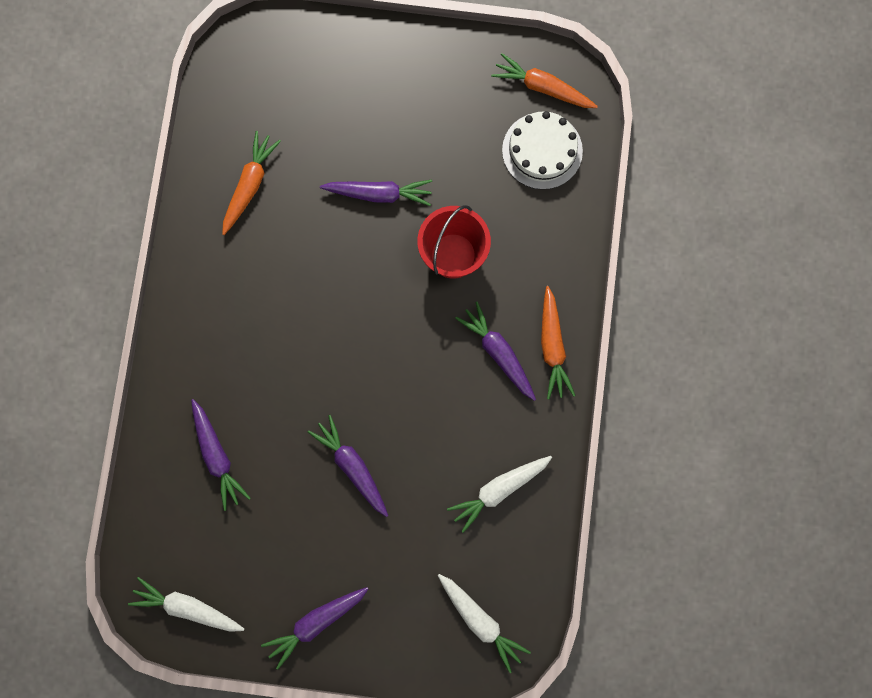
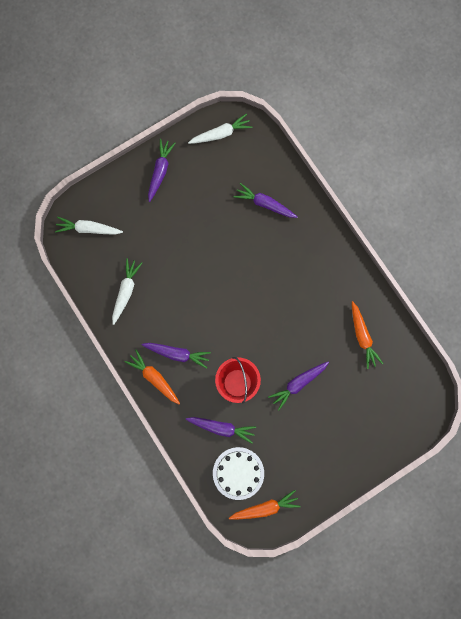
camera: 140 degrees right, 0 degrees up
purple carrot [308,415,388,517] -> purple carrot moved to [186,417,256,444]

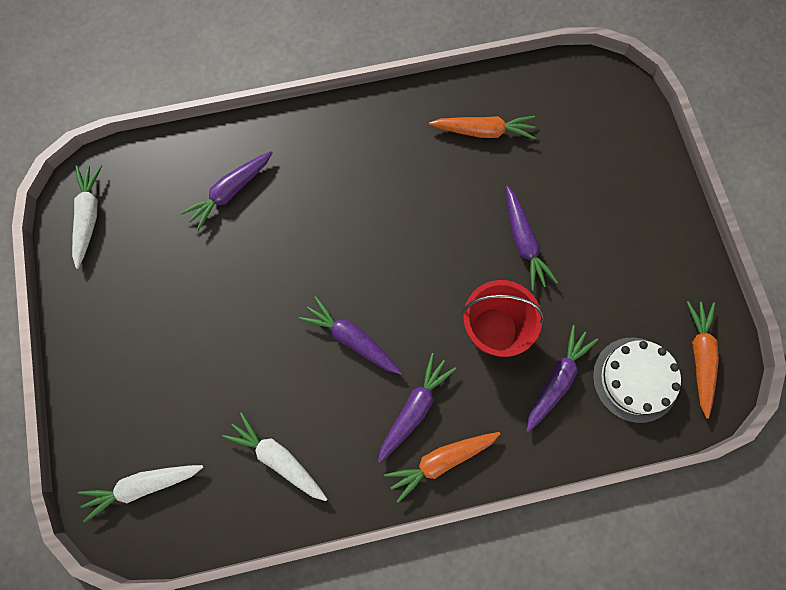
camera: 70 degrees left, 5 degrees down
white carrot [55,217,123,235] -> white carrot turned 45 degrees clockwise [78,465,203,522]
purple carrot [148,139,175,202] -> purple carrot moved to [299,296,402,374]

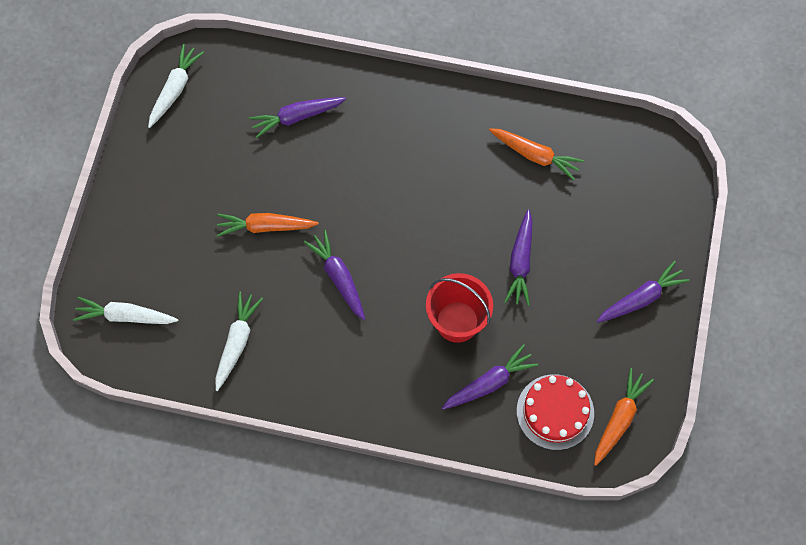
camera: 25 degrees right, 5 degrees down
white carrot [222,412,327,501] -> white carrot turned 45 degrees clockwise [215,291,263,391]
purple carrot [378,353,456,463] -> purple carrot moved to [597,261,690,323]
orange carrot [384,432,500,503] -> orange carrot moved to [217,213,319,237]
white cake [593,338,681,423] -> red cake [517,374,594,450]

